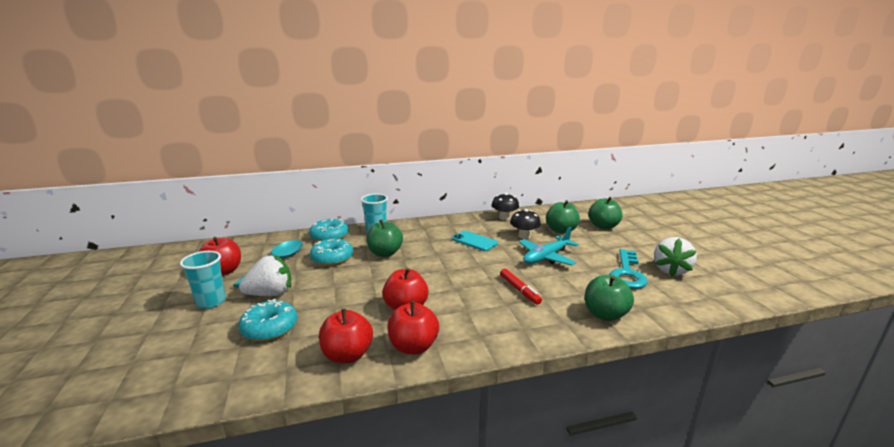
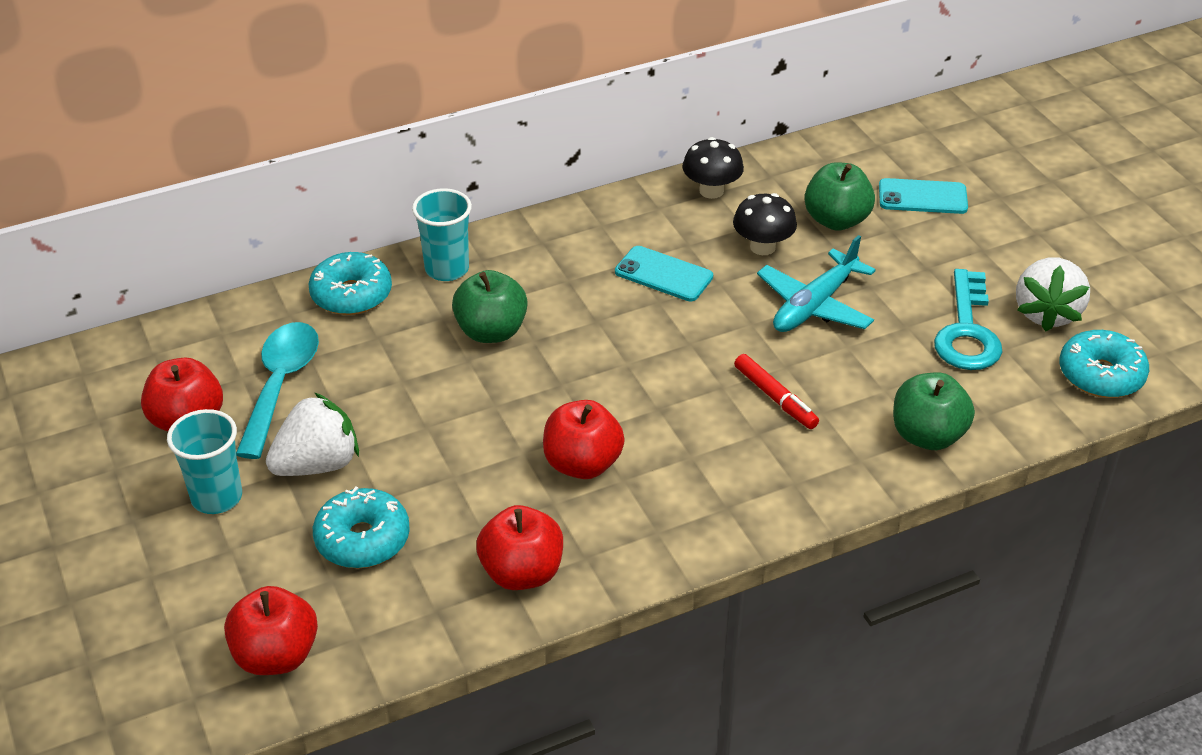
camera: 10 degrees left, 20 degrees up
turquoise donut [310,239,353,266] -> turquoise donut moved to [1059,330,1149,398]
red apple [387,301,439,355] -> red apple moved to [224,586,318,675]
green apple [588,197,622,229] -> turquoise phone [879,178,968,214]

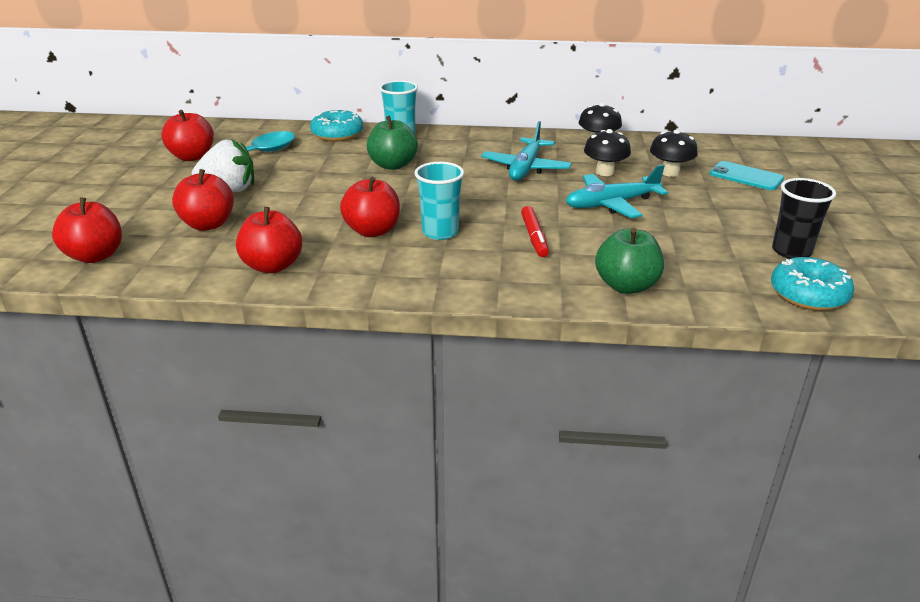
camera: 30 degrees right, 10 degrees down
turquoise cup [167,409,242,514] -> turquoise cup moved to [414,162,464,240]
turquoise donut [313,486,410,568] -> red apple [172,169,234,231]
turquoise phone [615,246,713,301] -> turquoise plane [481,121,572,180]
green apple [804,162,875,231] -> black mushroom [650,129,698,177]
turquoise key [934,269,1002,370] -> none
white strawberry [1016,257,1090,331] -> black cup [772,178,836,259]

